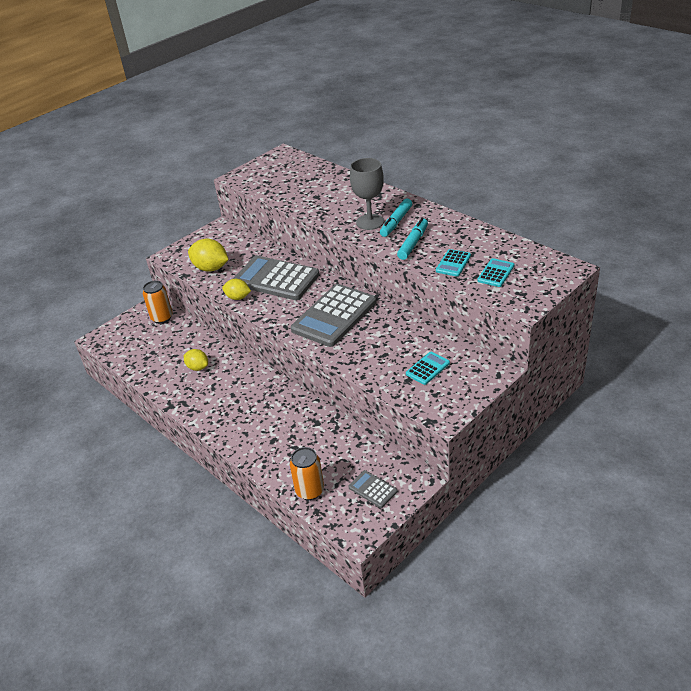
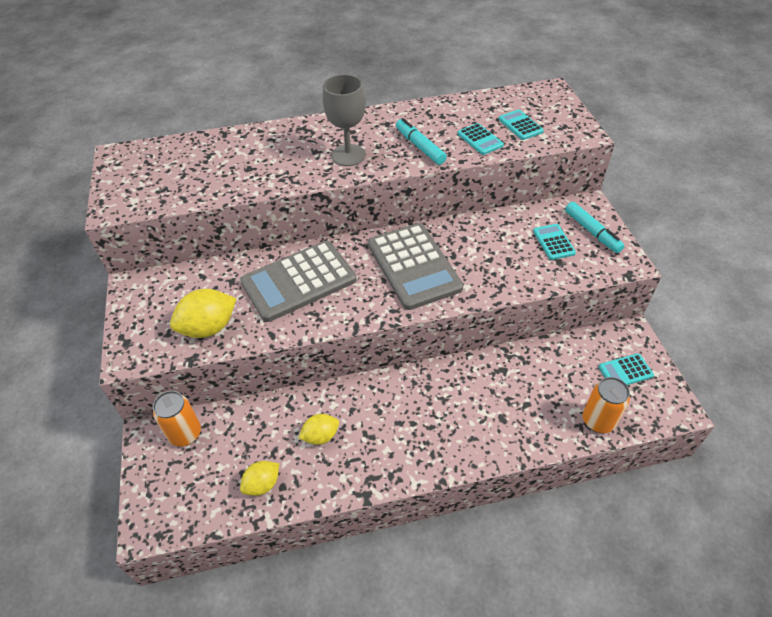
camera: 60 degrees left, 10 degrees up
yellow lemon [222,279,251,300] -> yellow lemon moved to [240,461,279,496]
grey calculator [349,470,397,508] -> turquoise calculator [599,353,654,385]
turquoise marker [380,199,412,237] -> turquoise marker moved to [565,202,625,253]

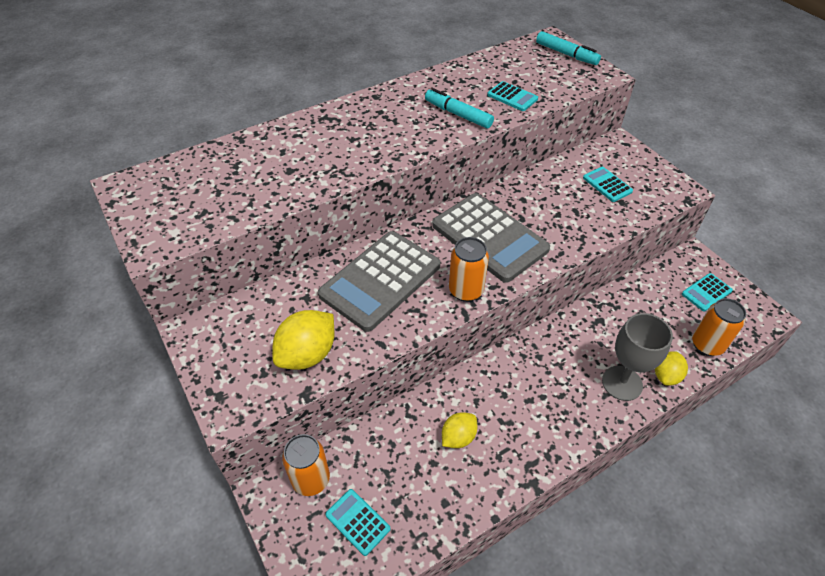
camera: 20 degrees left, 0 degrees up
yellow lemon [240,461,279,496] -> yellow lemon moved to [655,351,688,386]
grey goblet [323,74,366,166] -> grey goblet moved to [602,313,673,401]
turquoise calculator [499,109,544,140] -> turquoise calculator moved to [325,489,390,556]
turquoise marker [565,202,625,253] -> turquoise marker moved to [536,31,601,65]
none -> orange can [449,237,489,302]

